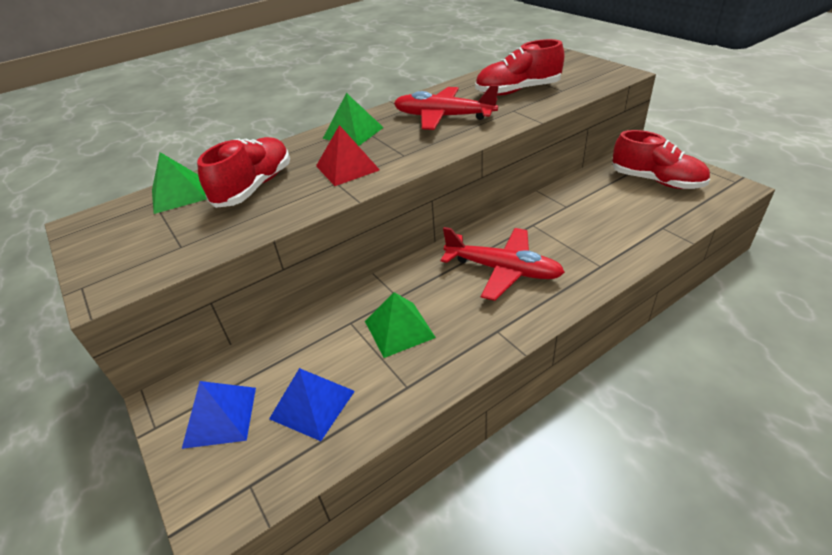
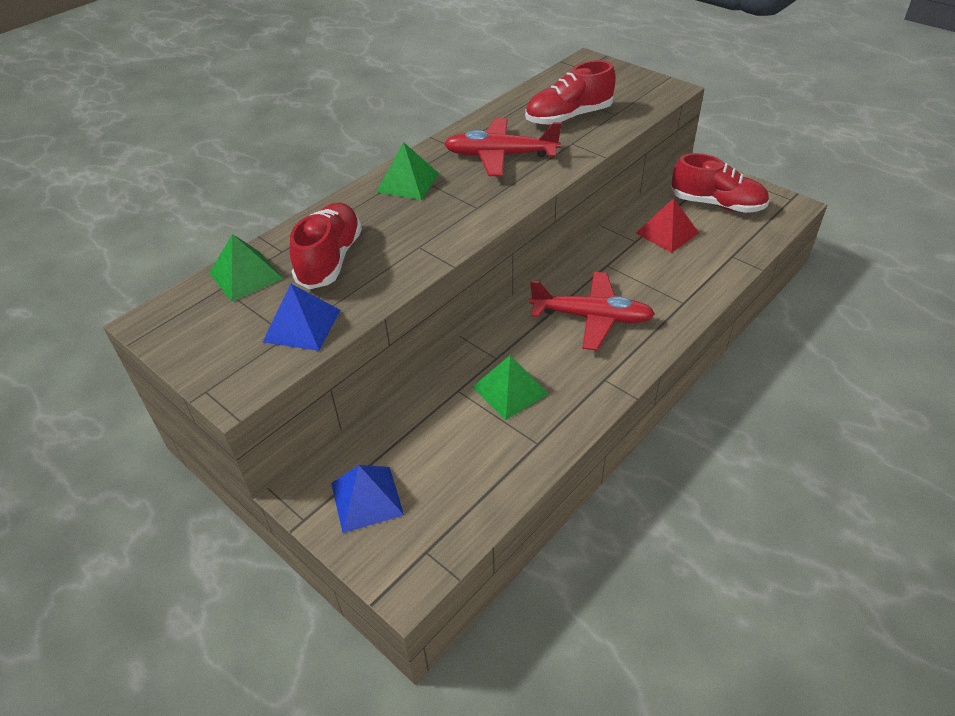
camera: 15 degrees left, 5 degrees up
blue pyramid [269,368,355,441] -> blue pyramid moved to [263,284,340,351]
red pyramid [316,125,380,186] -> red pyramid moved to [636,198,699,253]

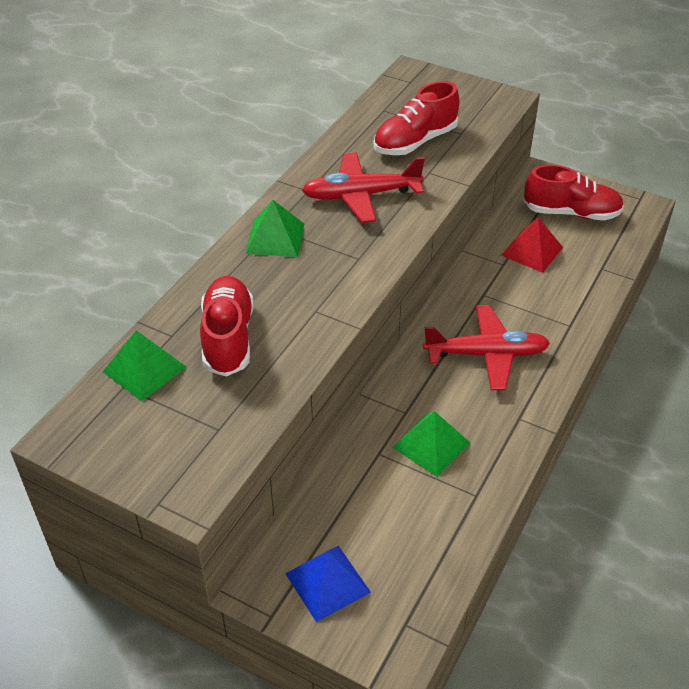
camera: 15 degrees left, 0 degrees up
blue pyramid [263,284,340,351] -> none

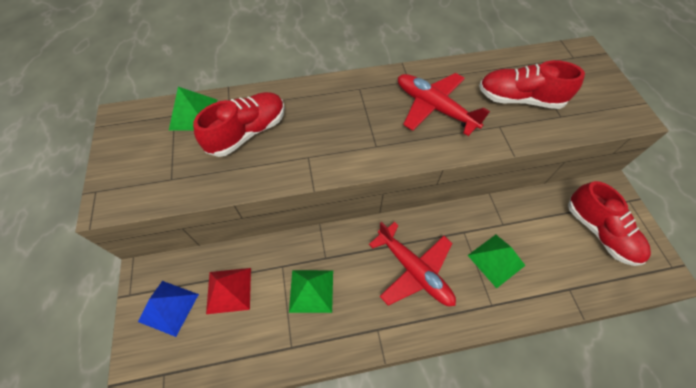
camera: 50 degrees right, 15 degrees up
green pyramid [245,200,304,257] -> green pyramid moved to [468,235,526,288]
red pyramid [501,218,563,273] -> red pyramid moved to [206,268,251,314]

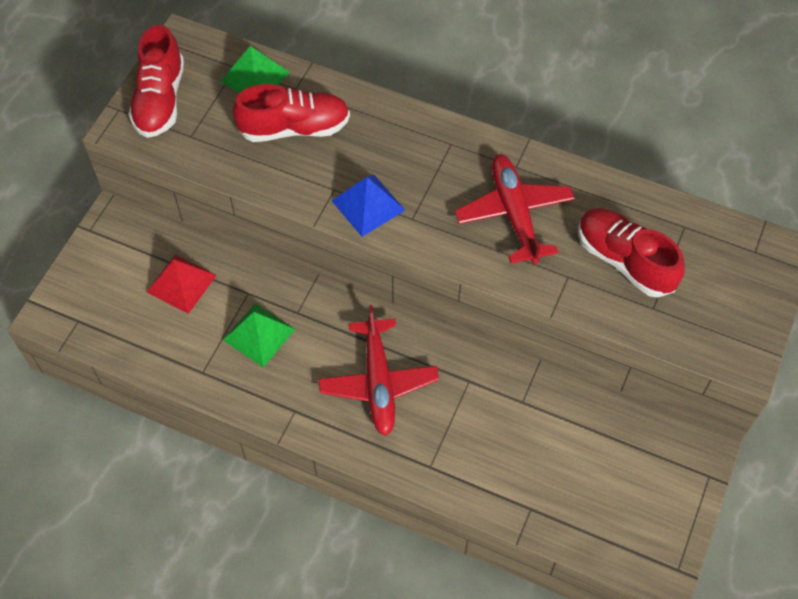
camera: 35 degrees right, 0 degrees up
blue pyramid [138,281,199,337] -> blue pyramid moved to [331,175,405,237]
green pyramid [468,235,526,288] -> none
red shoe [568,181,651,266] -> red shoe moved to [128,25,184,138]

